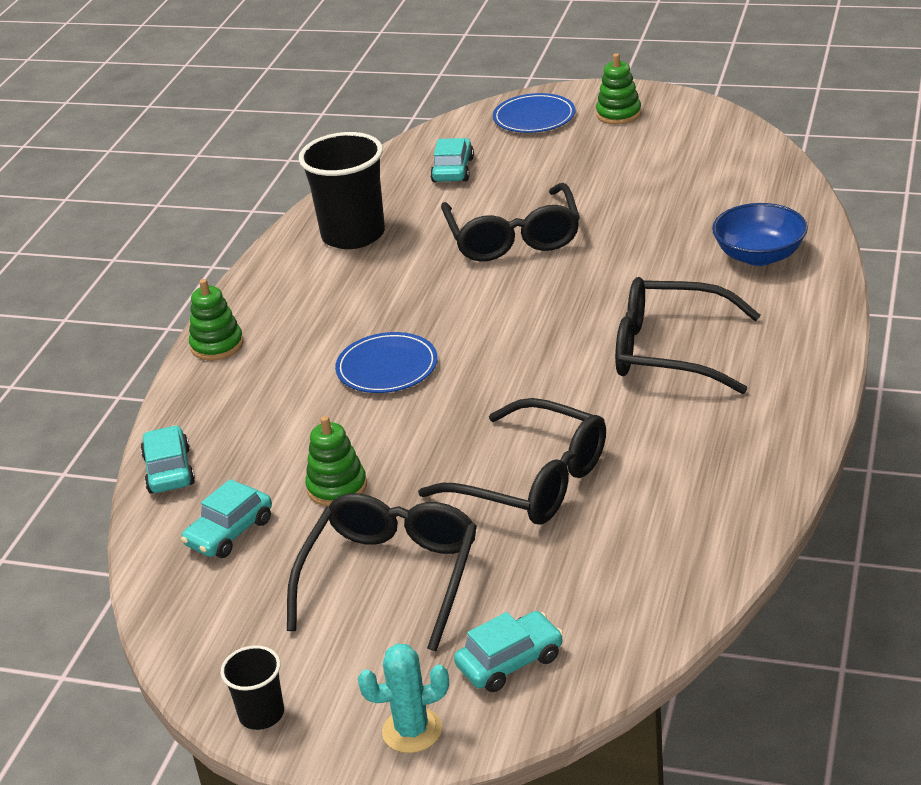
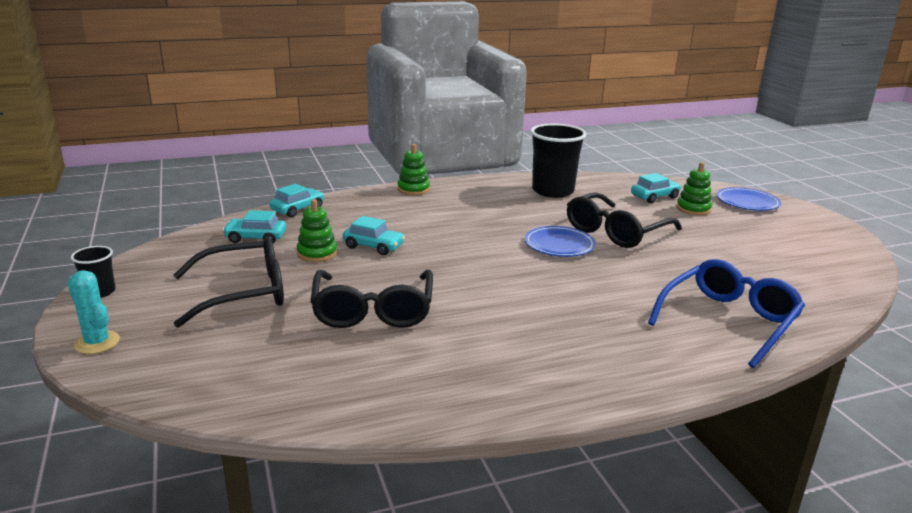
camera: 50 degrees right, 10 degrees down
blue plate [335,332,438,393] -> blue plate moved to [525,226,596,257]
turquoise car [454,611,563,692] -> turquoise car moved to [343,216,405,255]
green stacking toy [596,53,641,125] -> green stacking toy moved to [677,162,712,215]
black glasses [615,277,761,394] -> none
blue bowl [712,203,808,266] -> blue glasses [648,259,805,368]

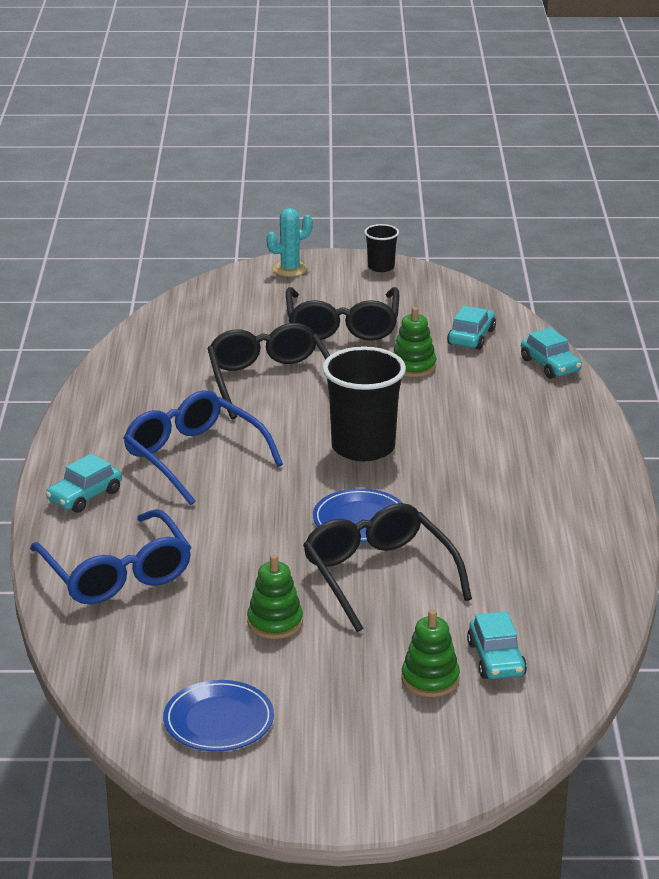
camera: 110 degrees right, 5 degrees up
black glasses [310,270,433,328] -> black glasses turned 60 degrees clockwise [207,323,330,419]
turquoise car [343,216,405,255] -> turquoise car moved to [46,454,122,513]
green stacking toy [398,144,430,195] -> green stacking toy moved to [247,555,303,639]
black cup [530,124,586,198] -> black cup moved to [323,347,406,461]
blue plate [717,187,781,211] -> blue plate moved to [163,680,274,751]
none -> blue glasses [123,390,283,505]

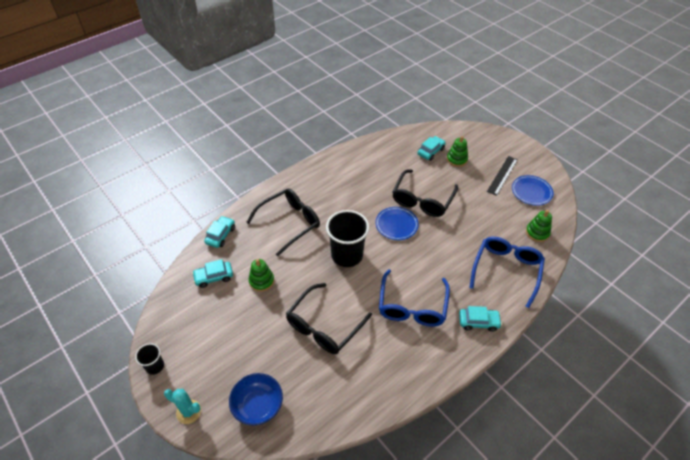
camera: 130 degrees left, 20 degrees up
green stacking toy [247,555,303,639] -> green stacking toy moved to [526,210,552,242]
black glasses [286,287,399,341] -> black glasses moved to [246,189,320,256]
none -> blue bowl [229,373,283,426]
none -> black ruler [487,156,518,196]

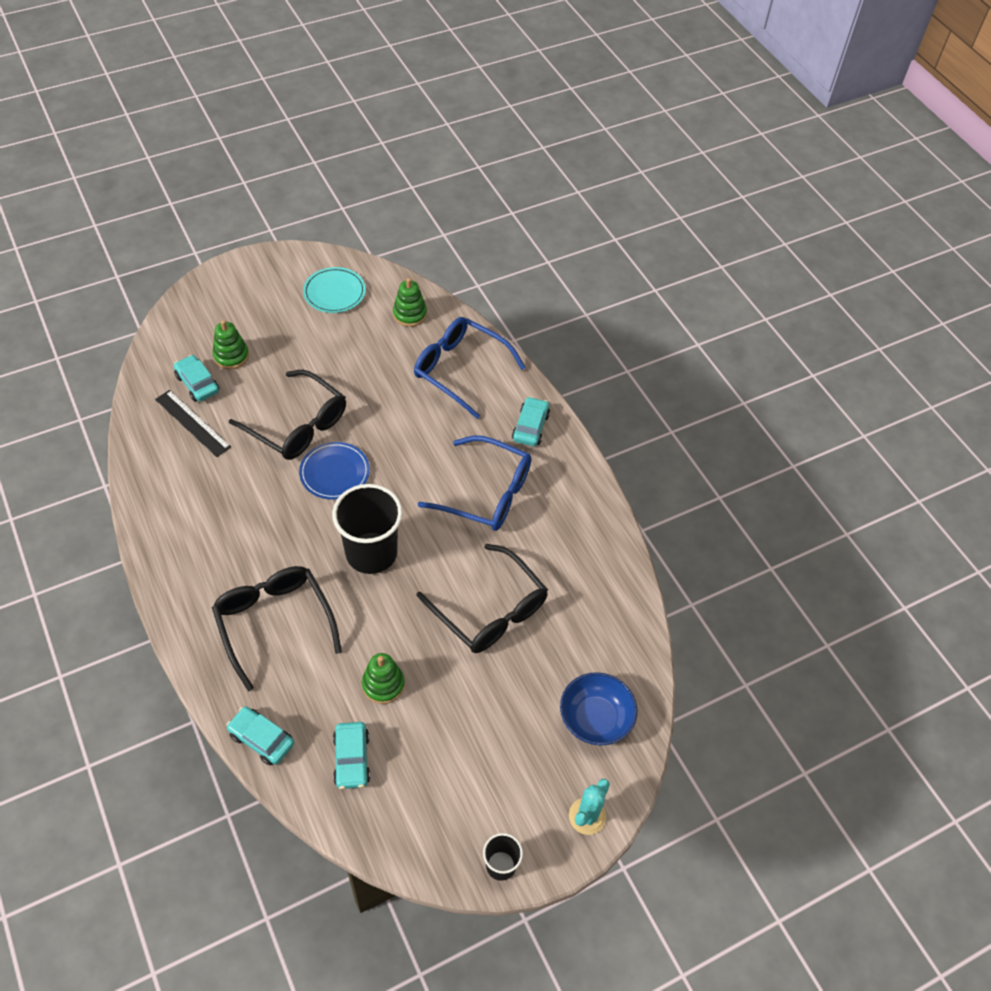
camera: 80 degrees left, 5 degrees up
black ruler [487,156,518,196] -> black ruler moved to [155,390,231,457]
blue plate [512,175,553,206] -> turquoise plate [303,267,366,313]

